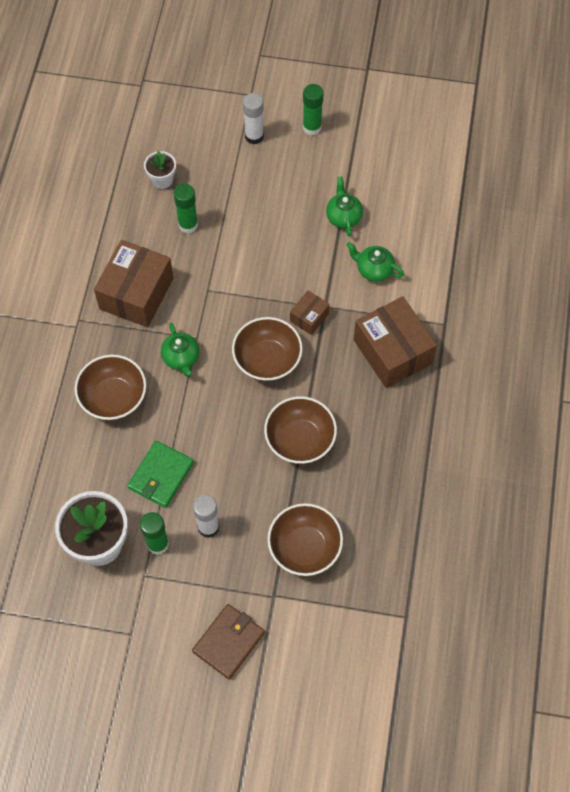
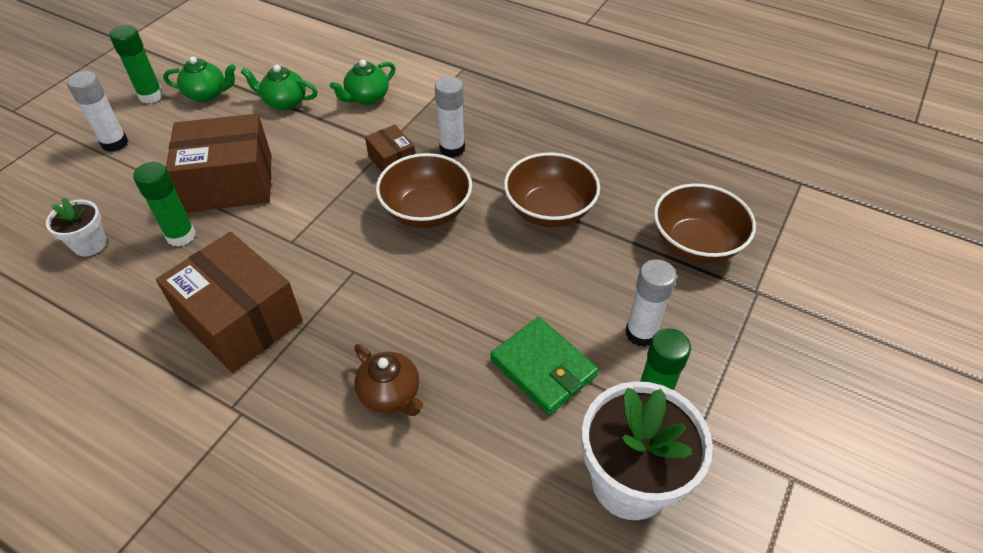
camera: 70 degrees left, 15 degrees down
brown bowl [75,355,146,420] -> brown teapot [354,344,423,416]
green teapot [161,323,200,377] -> green teapot moved to [163,56,236,102]
brown wallet [192,604,265,679] -> none
brown box [354,296,437,388] -> brown box moved to [166,114,272,213]
none -> white glue stick [435,77,465,158]

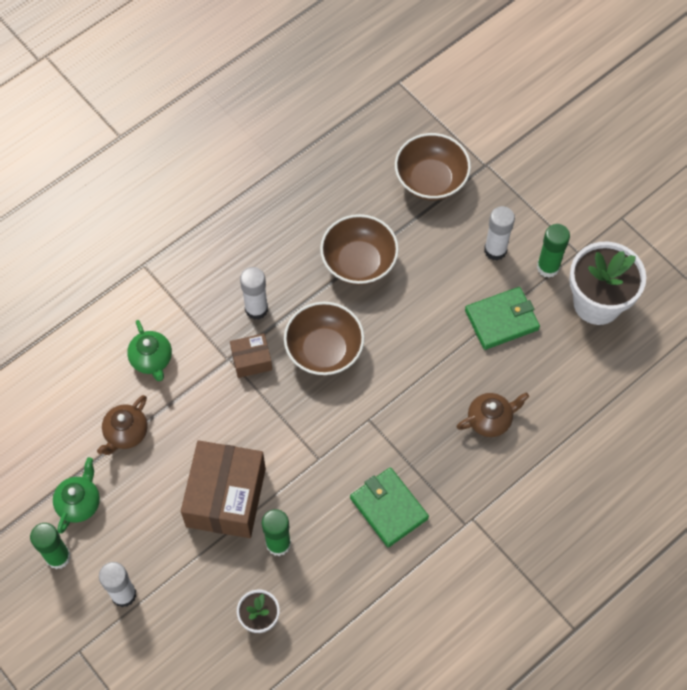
camera: 70 degrees left, 15 degrees up
brown box [156,232,303,373] -> green wallet [350,467,429,547]
green teapot [241,65,318,110] -> brown teapot [97,395,148,455]

